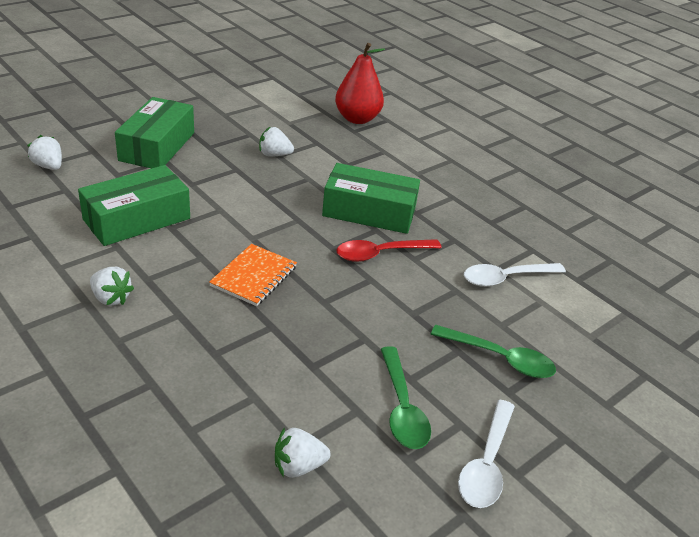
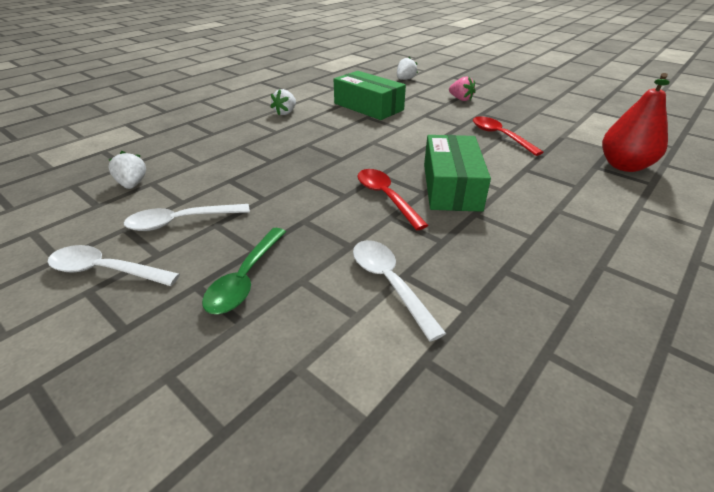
camera: 85 degrees right, 0 degrees up
green box [115,97,194,168] -> pink strawberry [449,77,476,101]
orange notebook [209,244,297,306] -> none
white strawberry [259,127,294,156] -> red spoon [473,116,543,156]
green spoon [381,346,431,449] -> white spoon [124,204,250,231]

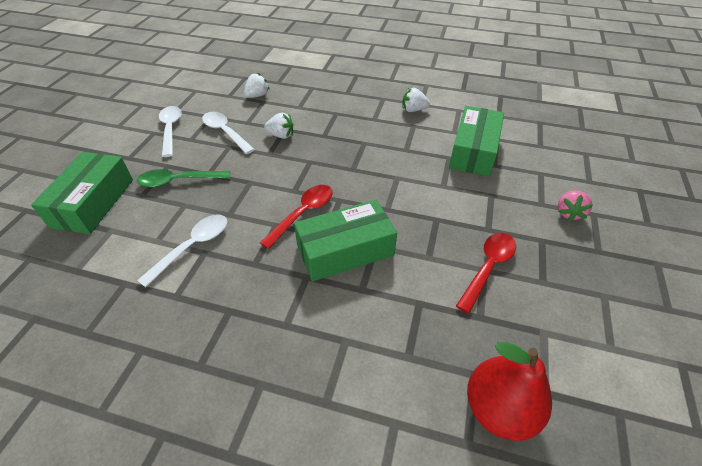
camera: 65 degrees right, 10 degrees up
white strawberry [397,57,418,80] -> white strawberry moved to [264,112,294,139]
none -> green box [31,152,133,234]

